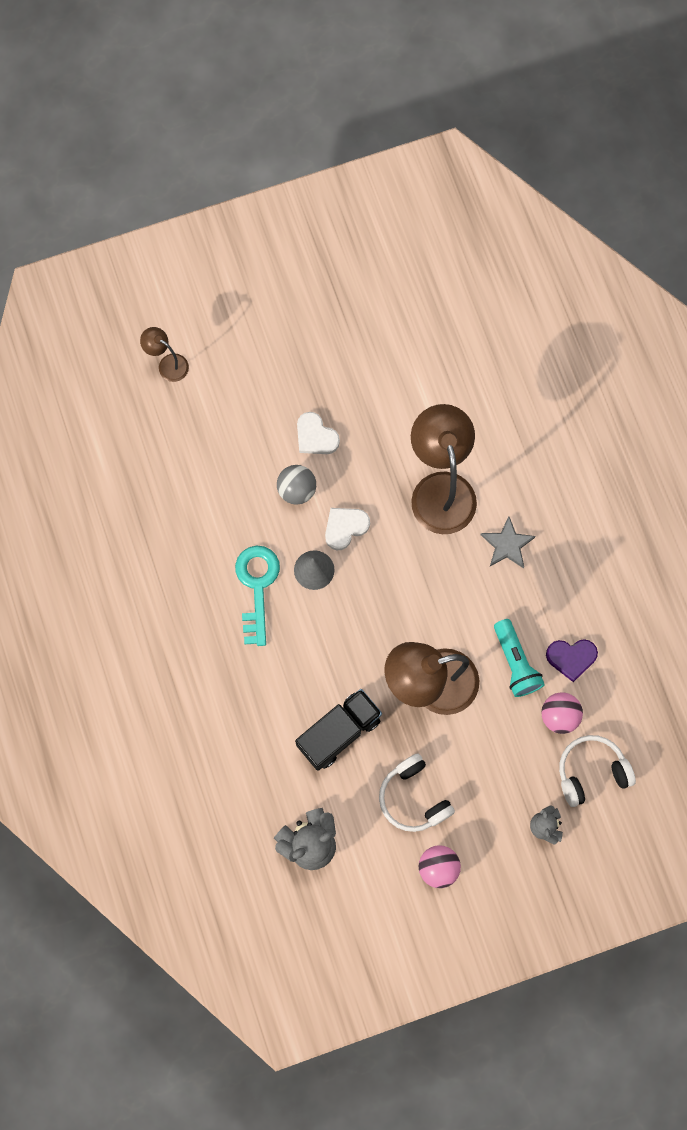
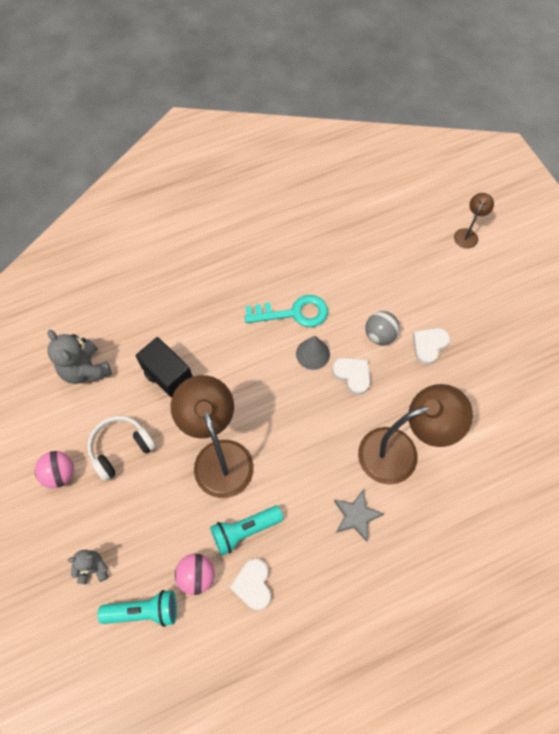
camera: 85 degrees right, 10 degrees down
purple heart [546,639,598,682] -> white heart [230,559,271,610]
white headphones [559,735,636,807] -> turquoise flashlight [98,590,177,627]

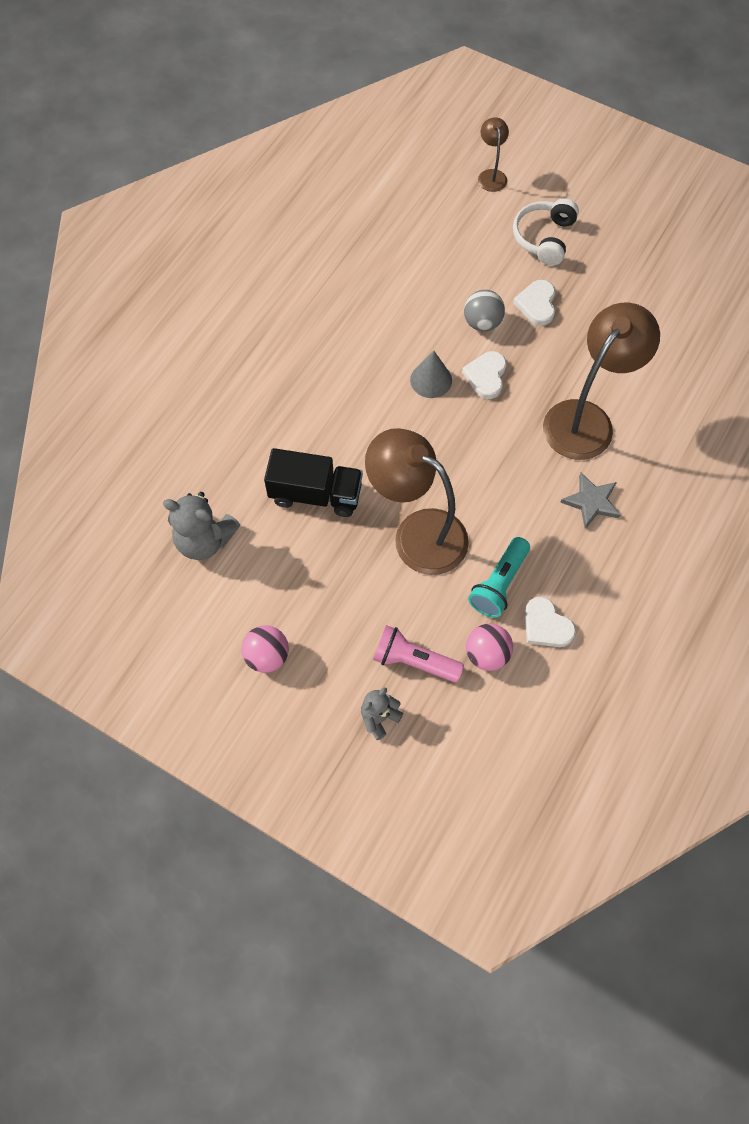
camera: 35 degrees left, 0 degrees up
white headphones [87,416,156,481] -> white headphones moved to [513,198,579,265]
turquoise flashlight [98,590,177,627] -> none
turquoise key [245,295,328,327] -> none
white heart [332,358,370,395] -> white heart turned 90 degrees counterclockwise [462,351,507,399]
none -> pink flashlight [373,625,464,683]

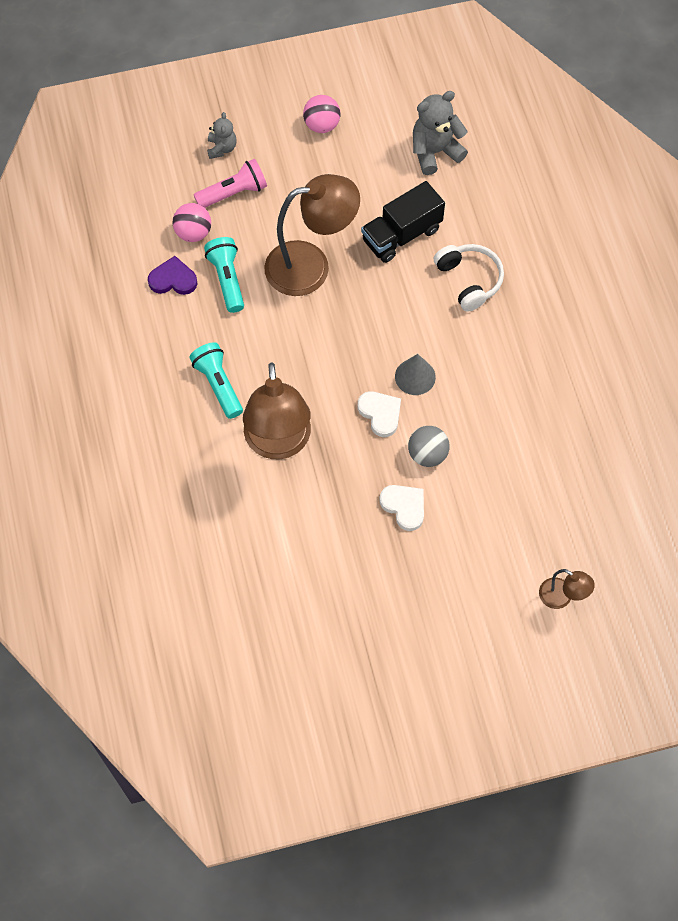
camera: 135 degrees right, 0 degrees up
white headphones [513,198,579,265] -> white headphones moved to [434,244,504,312]
white heart [525,596,576,647] -> purple heart [148,256,197,295]
grey star [560,473,621,529] -> turquoise flashlight [189,342,243,419]

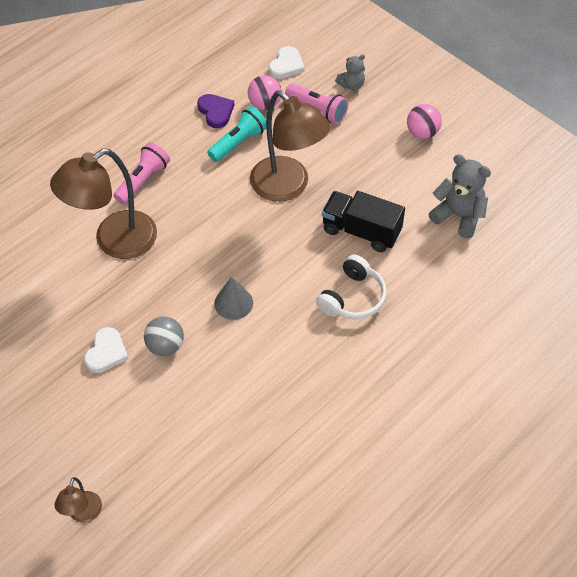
camera: 60 degrees right, 10 degrees down
turquoise flashlight [189,342,243,419] -> pink flashlight [114,142,170,205]
white heart [358,391,401,437] -> white heart moved to [269,46,304,79]

